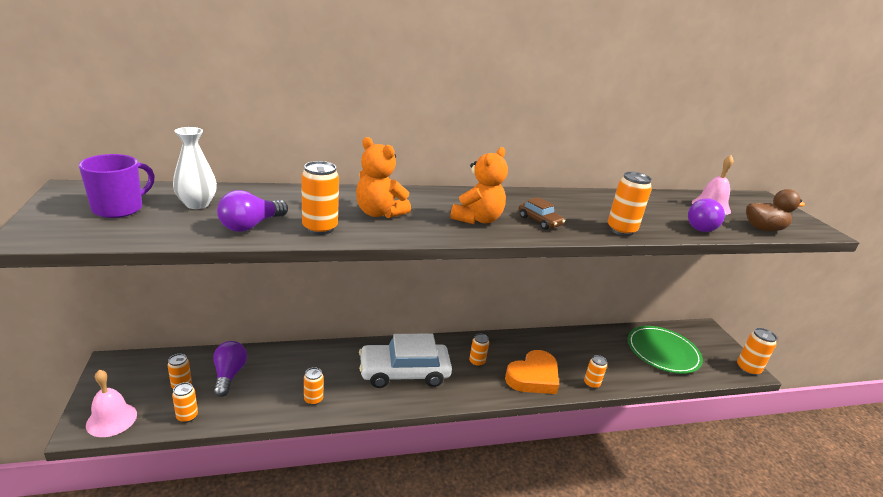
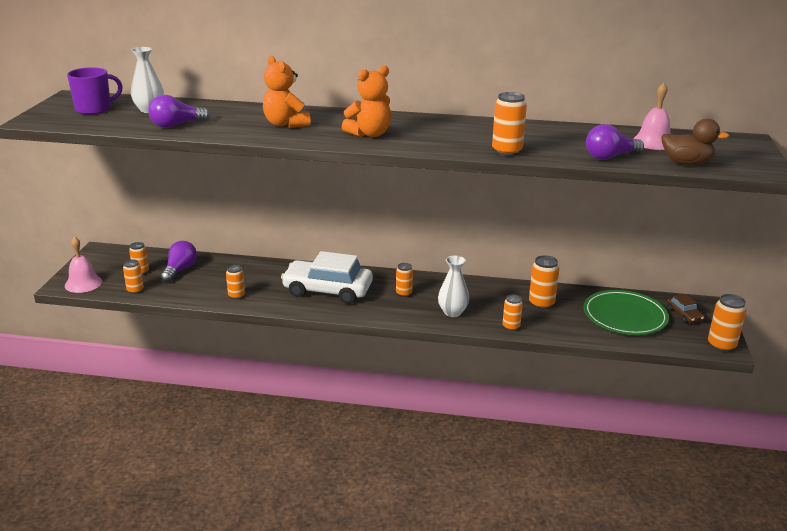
camera: 25 degrees right, 0 degrees up
orange can [301,161,339,235] -> orange can moved to [529,255,559,310]
orange heart [505,350,559,394] -> white vase [438,256,469,317]
brown car [519,197,565,230] -> brown car moved to [667,294,704,323]

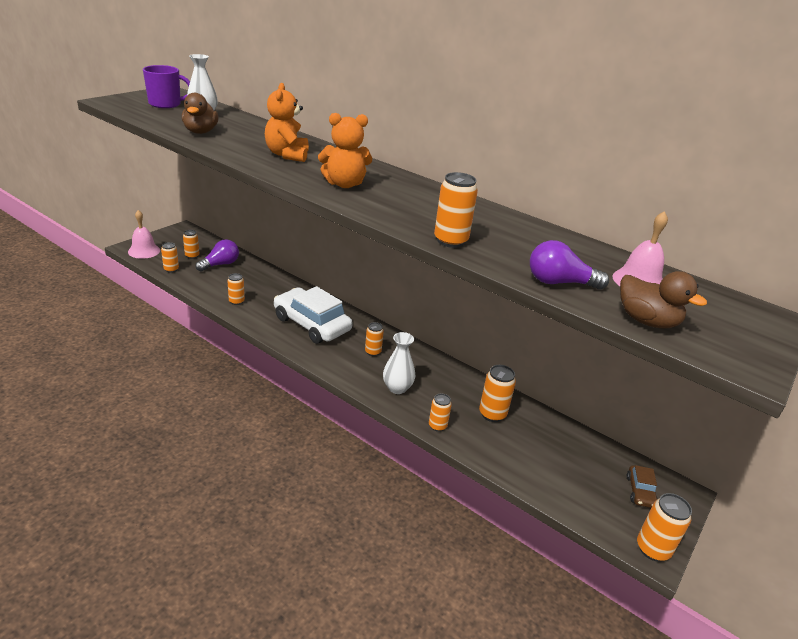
camera: 25 degrees right, 5 degrees up
purple light bulb [148,95,210,128] -> brown duck [182,93,219,134]
green plate [583,290,669,335] -> none

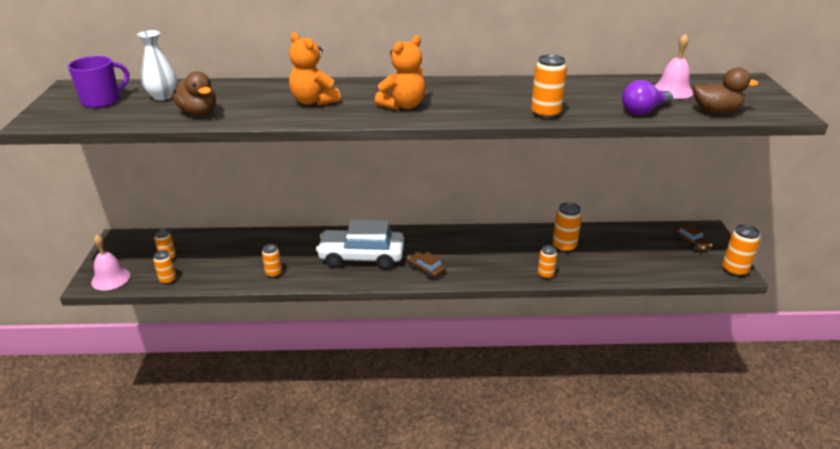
camera: 35 degrees left, 0 degrees up
purple light bulb [195,239,239,272] -> none
orange can [365,322,384,356] -> none
white vase [383,332,415,394] -> none
none -> brown car [408,252,446,279]

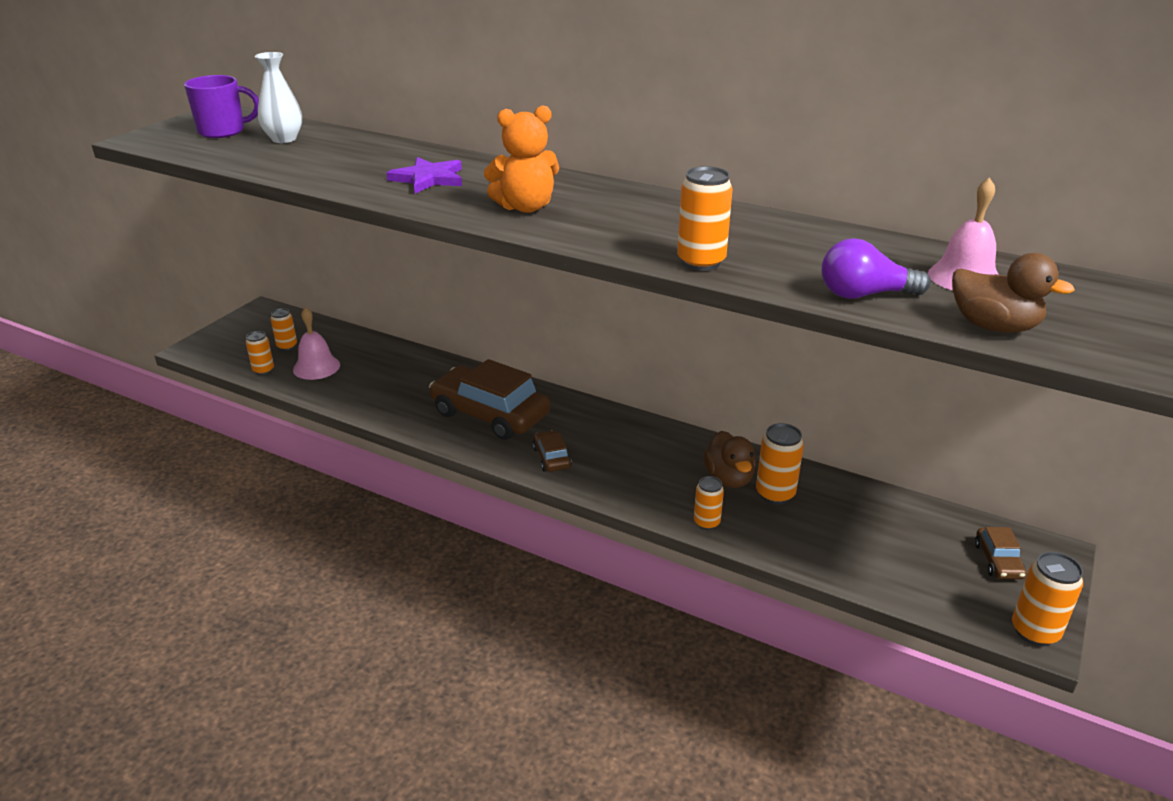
camera: 30 degrees right, 0 degrees up
pink bell [91,234,130,291] -> pink bell moved to [293,307,340,380]
brown duck [173,71,216,116] -> brown duck moved to [703,431,756,488]
orange can [262,244,282,278] -> none
orange teddy bear [289,32,340,106] -> purple star [387,157,462,193]
white car [316,219,404,269] -> brown car [429,359,550,440]

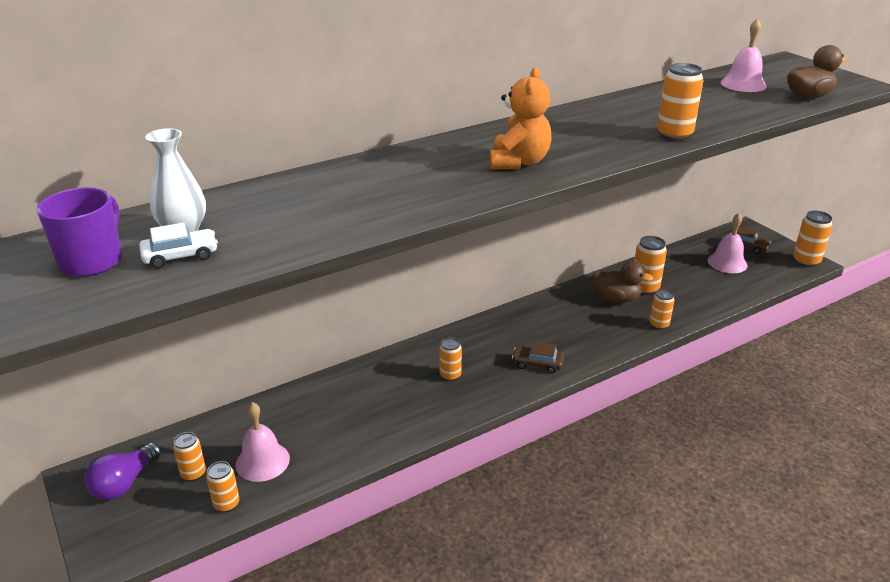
camera: 60 degrees left, 0 degrees up
purple star [387,157,462,193] -> none
brown car [429,359,550,440] -> orange can [440,338,462,381]
purple light bulb [822,238,931,299] -> purple light bulb moved to [85,442,161,500]
none -> white car [139,222,218,269]
none -> pink bell [708,213,748,273]

